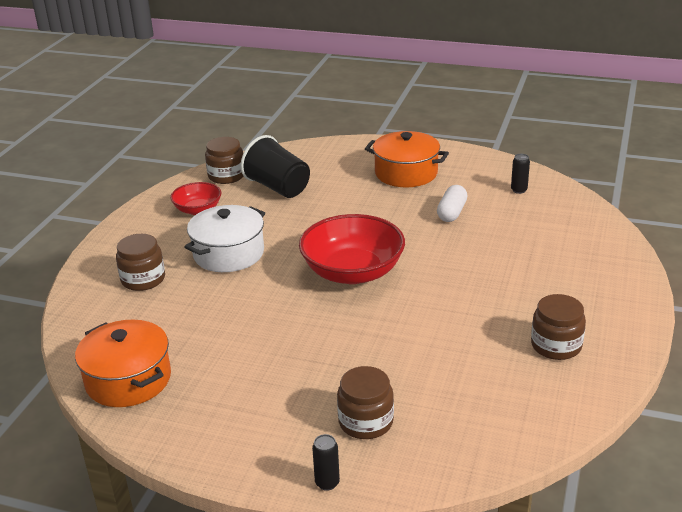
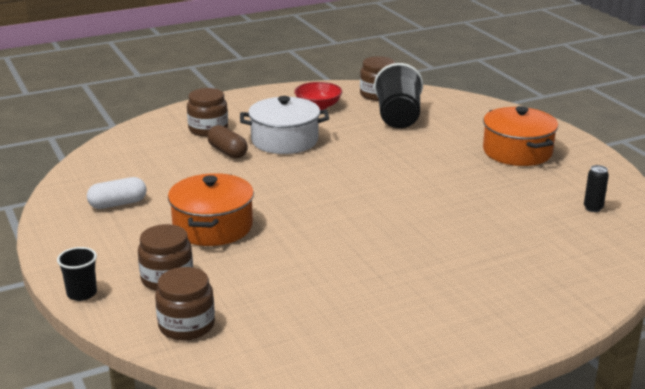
camera: 45 degrees right, 5 degrees down
orange pot [75,319,171,407] -> orange pot moved to [168,173,254,246]
red bowl [299,214,405,284] -> none
black can [312,434,340,491] -> black cup [57,247,97,301]
white capsule [437,185,468,222] -> white capsule moved to [87,177,147,209]
brown jar [531,294,586,360] -> brown jar moved to [155,267,215,340]
none -> brown capsule [207,125,248,159]

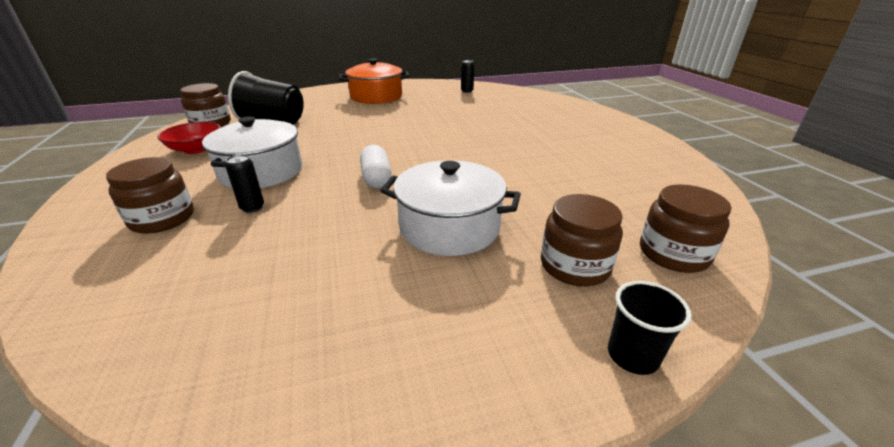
camera: 80 degrees left, 5 degrees up
white capsule [87,177,147,209] -> white capsule moved to [360,145,392,188]
orange pot [168,173,254,246] -> white pot [380,160,521,256]
brown capsule [207,125,248,159] -> black can [226,154,264,213]

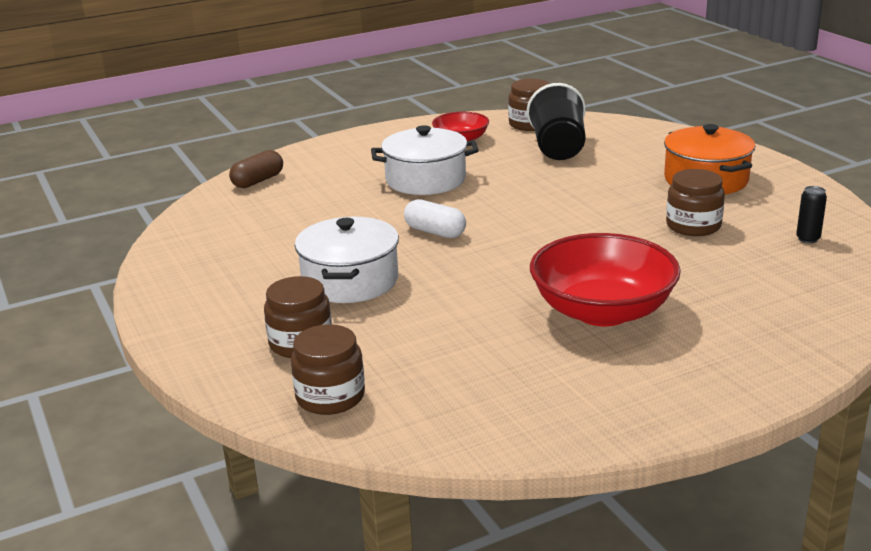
camera: 80 degrees right, 5 degrees down
brown jar [106,157,194,234] -> brown jar moved to [666,169,725,236]
black can [226,154,264,213] -> none
white capsule [360,145,392,188] -> white capsule turned 60 degrees clockwise [404,199,466,238]
black cup [608,281,692,375] -> none
none -> brown capsule [229,150,283,188]
none -> red bowl [530,233,681,326]

